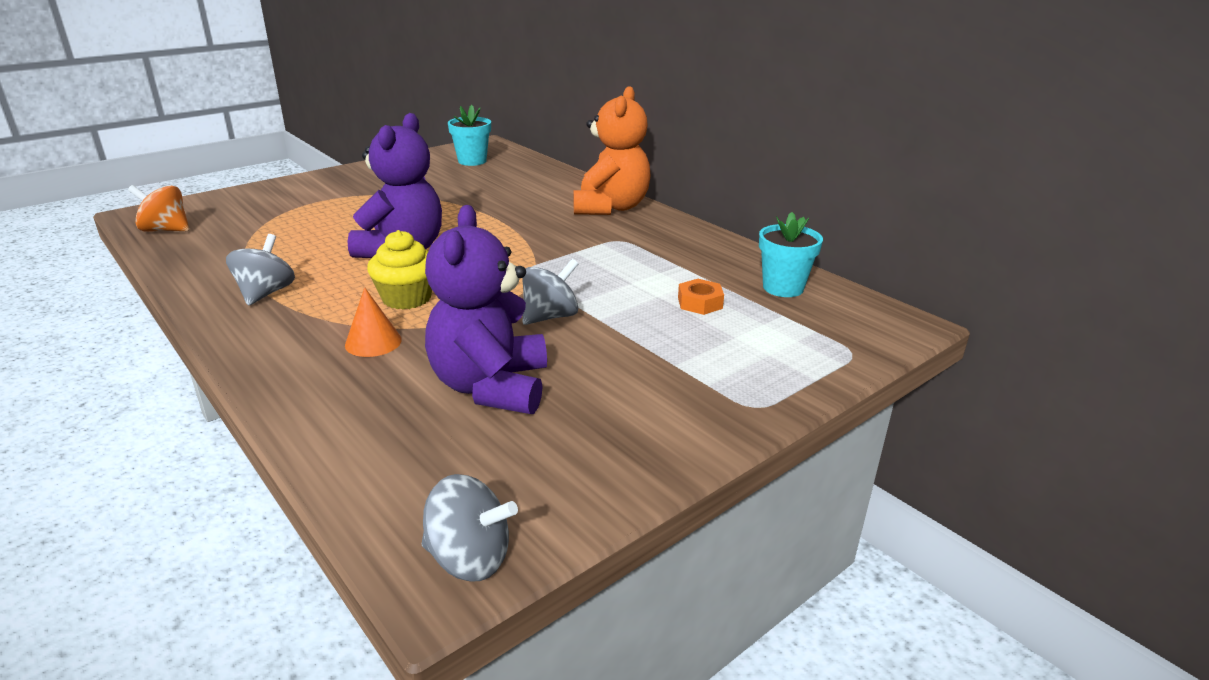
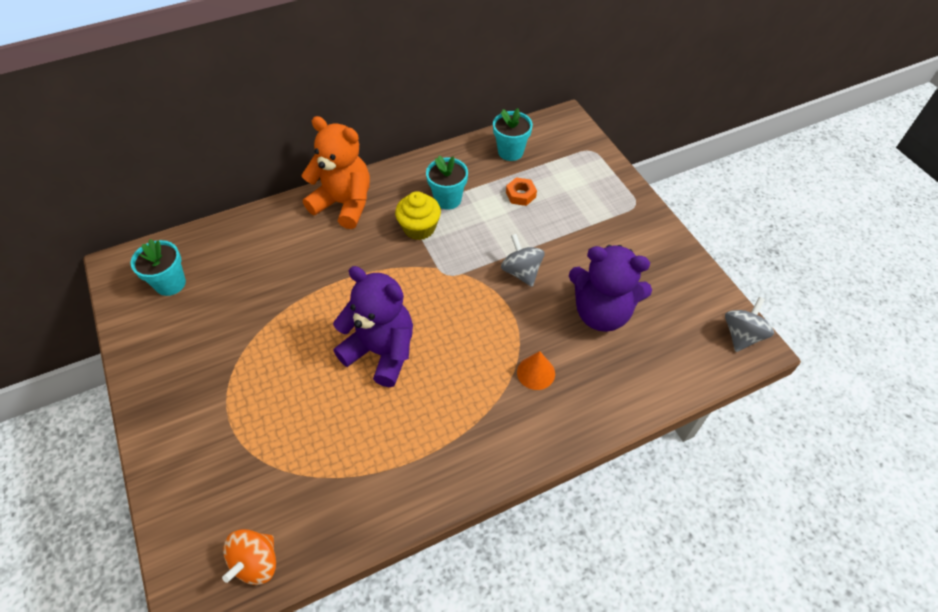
camera: 75 degrees left, 25 degrees up
grey spinning top [226,234,295,306] -> none
yellow cupcake [367,230,432,309] -> yellow cupcake moved to [395,191,441,240]
none -> turquoise flower pot [426,155,468,210]

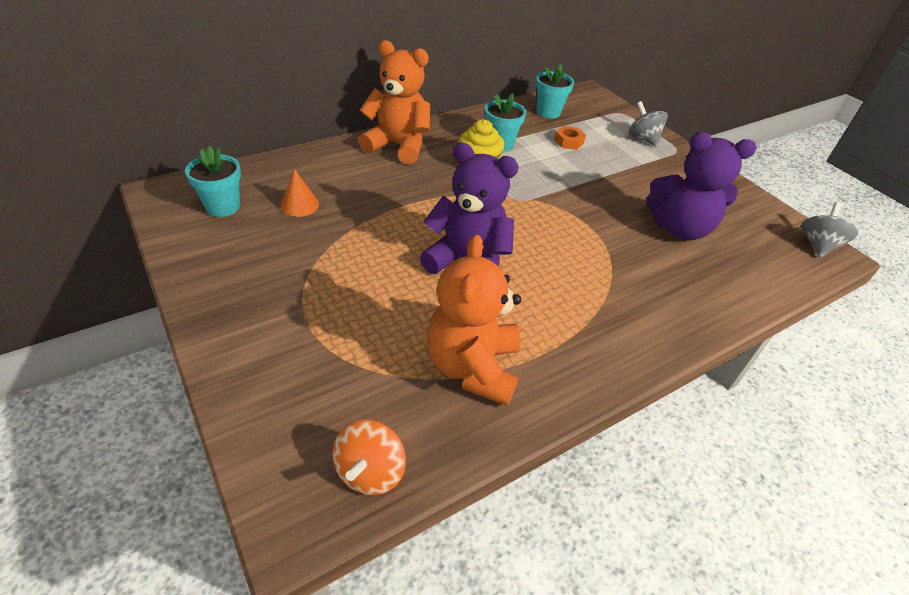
camera: 10 degrees left, 10 degrees down
grey spinning top [501,234,544,287] -> grey spinning top moved to [628,101,668,147]
orange cone [517,351,555,390] -> orange cone moved to [280,169,319,217]
none -> orange teddy bear [427,235,521,406]

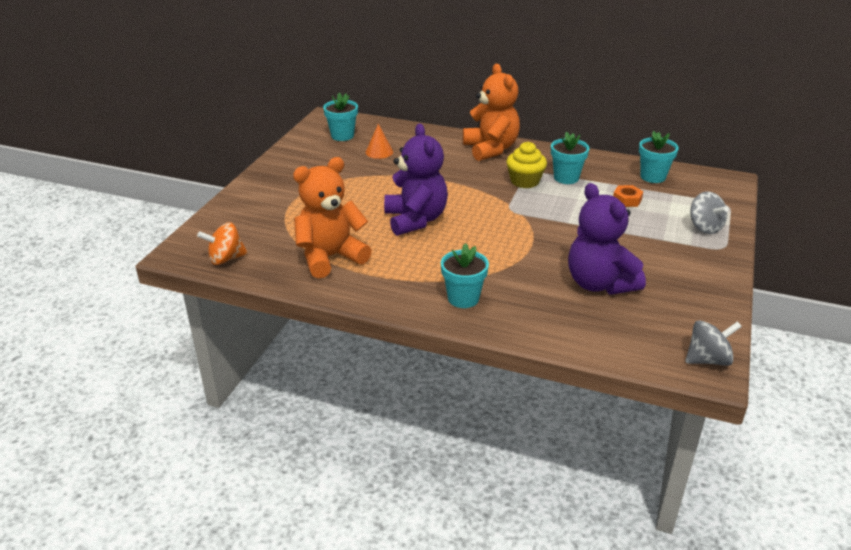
camera: 55 degrees right, 10 degrees down
grey spinning top [628,101,668,147] -> grey spinning top turned 135 degrees clockwise [690,191,729,234]
none -> turquoise flower pot [441,243,489,308]

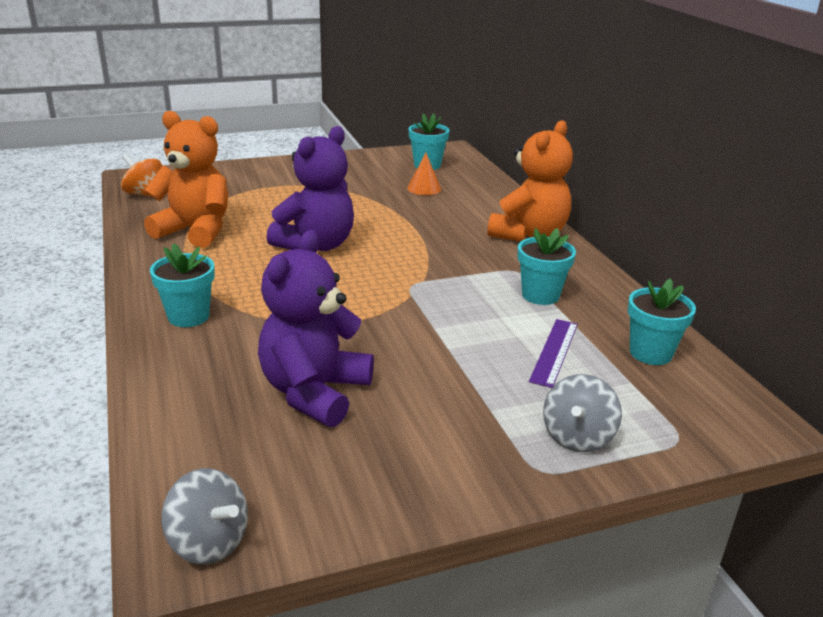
camera: 50 degrees right, 5 degrees down
yellow cupcake [506,142,547,188] -> none
orange nut [613,185,643,207] -> purple ruler [529,319,578,388]

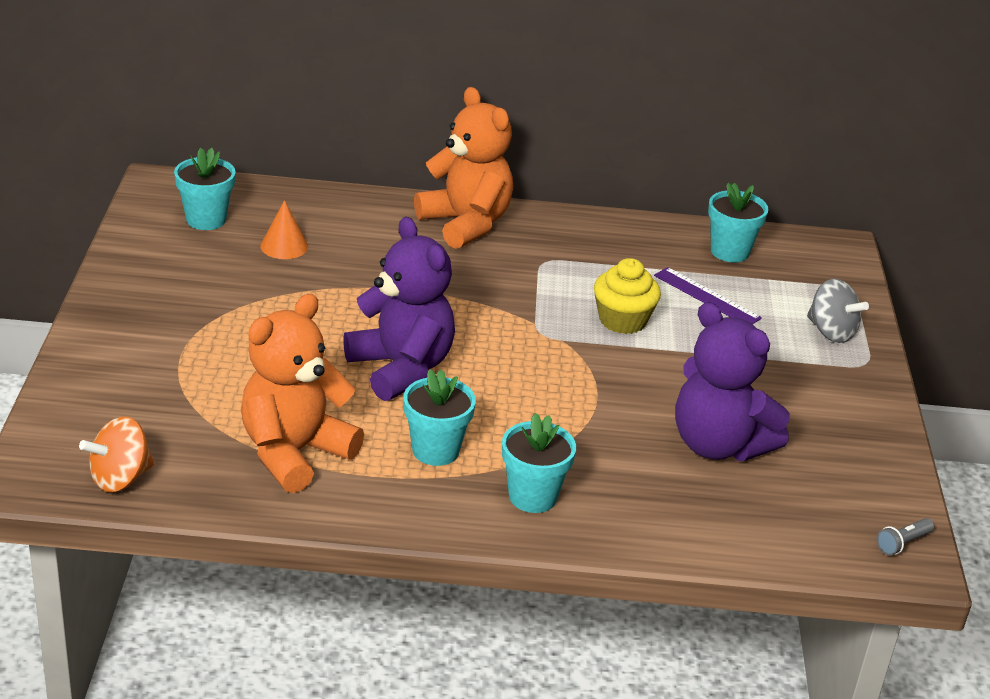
camera: 70 degrees left, 5 degrees up
grey spinning top [161,468,248,565] -> grey flashlight [877,518,934,556]
turquoise flower pot [518,228,576,305] -> turquoise flower pot moved to [404,369,476,466]
none -> yellow cupcake [594,258,661,334]

